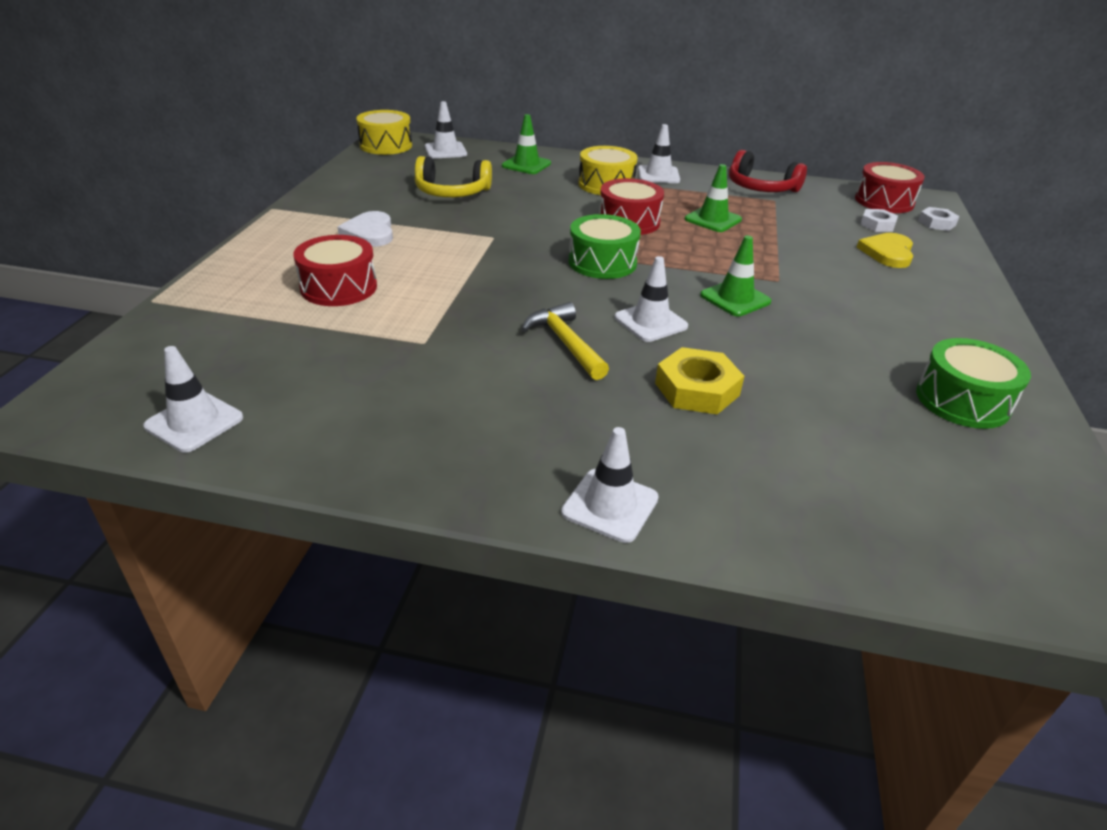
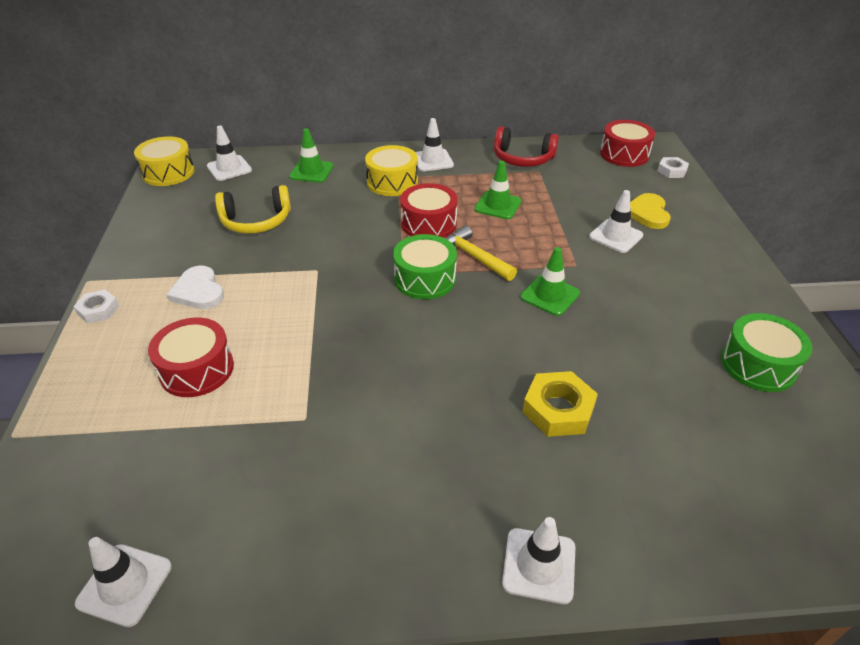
camera: 15 degrees left, 5 degrees up
yellow hammer [521,302,609,380] -> yellow hammer moved to [445,225,517,281]
white traffic cone [614,256,688,342] -> white traffic cone moved to [589,190,643,253]
white nut [860,209,898,232] -> white nut moved to [73,290,119,323]

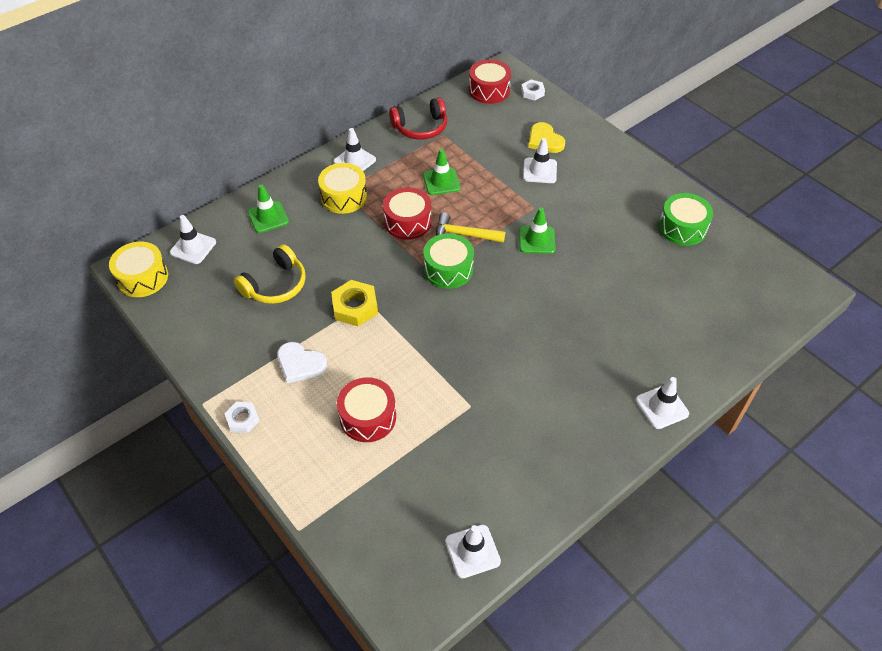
camera: 35 degrees left, 10 degrees up
yellow nut [522,371,598,437] -> yellow nut moved to [331,280,378,326]

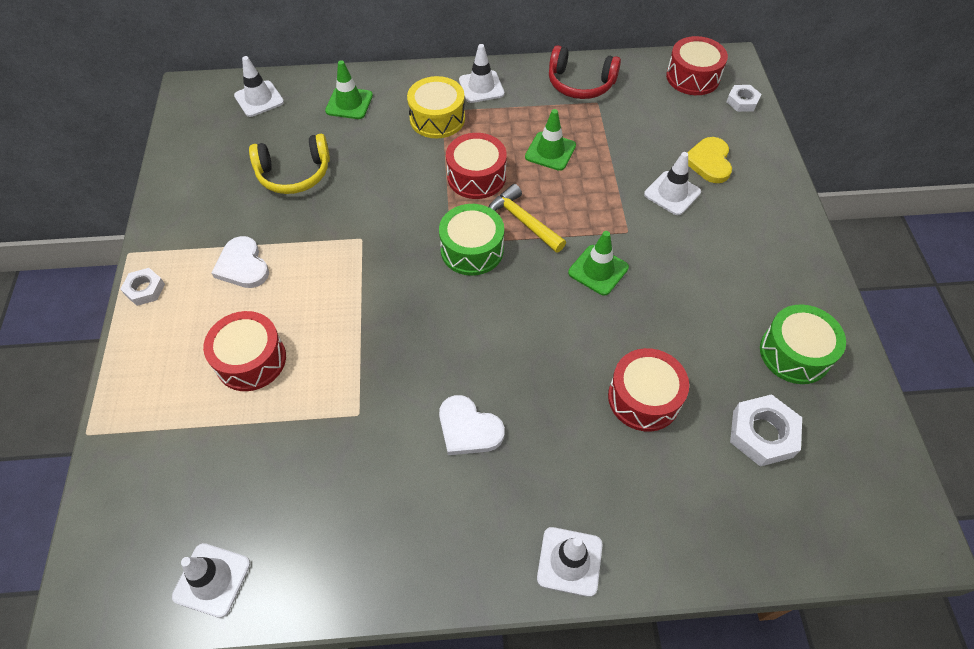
camera: 35 degrees right, 5 degrees up
yellow drum [109,242,168,297] -> none
yellow nut [331,280,378,326] -> none
none -> white heart [439,395,505,455]
none -> red drum [608,348,689,432]
none -> white nut [730,394,802,467]

